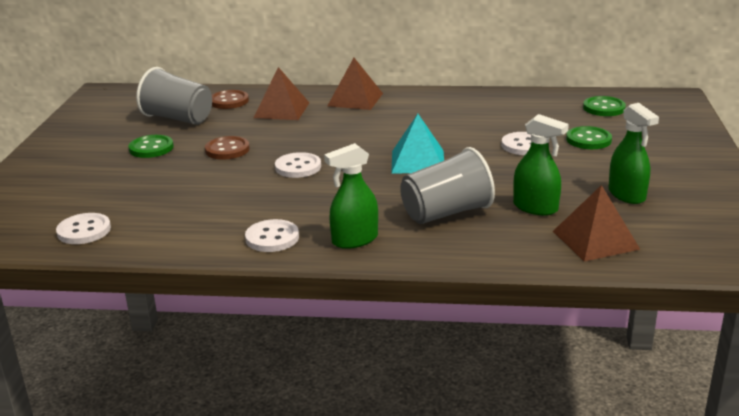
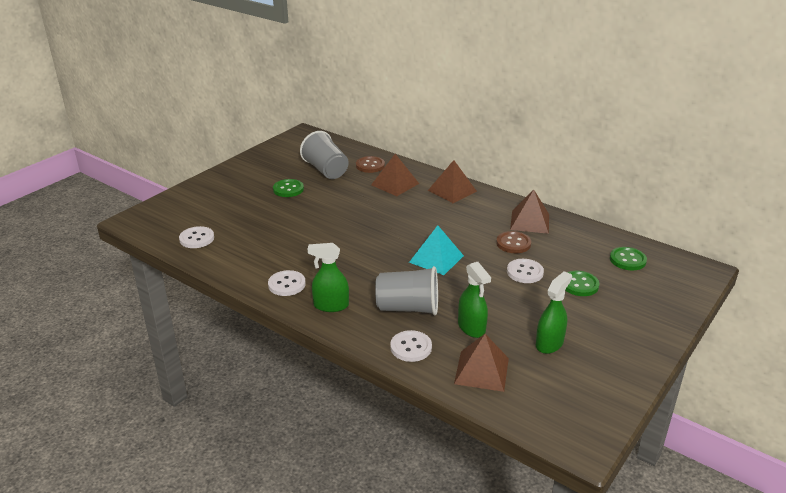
camera: 30 degrees right, 5 degrees up
brown button [205,136,250,159] -> brown button moved to [496,231,531,253]
white button [275,152,321,178] -> white button moved to [390,330,432,362]
green spray bottle [608,103,659,204] -> green spray bottle turned 150 degrees counterclockwise [536,271,572,354]
none -> brown pyramid [510,190,549,234]

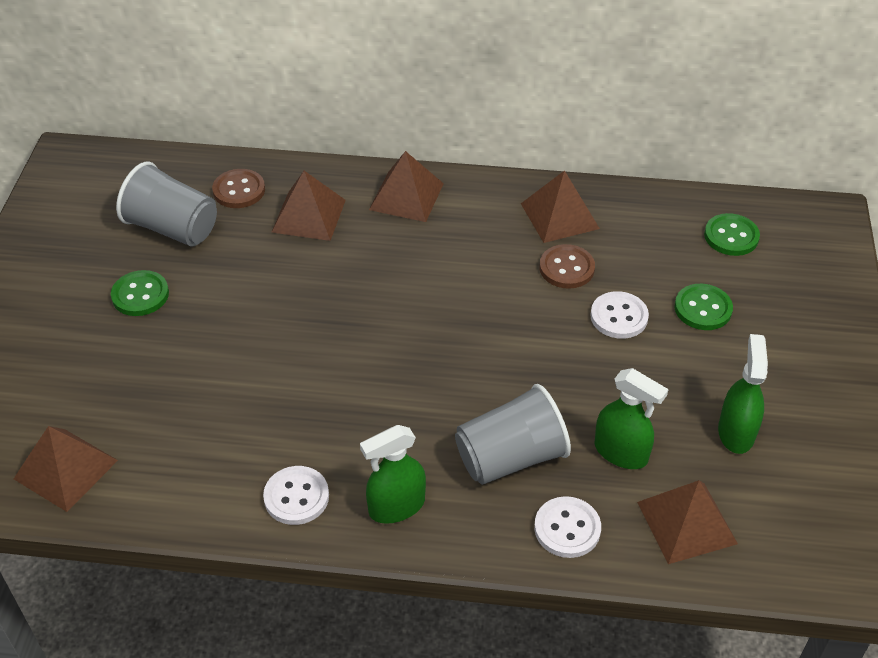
camera: 30 degrees left, 15 degrees up
white button [179,226,214,248] -> brown pyramid [14,426,118,512]
turquoise pyramid [409,225,464,275] -> none

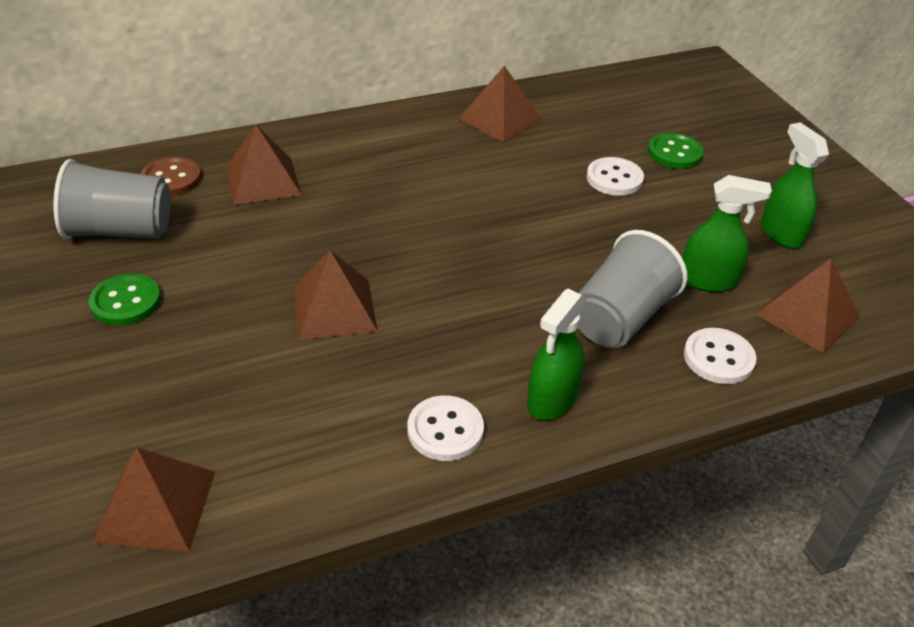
camera: 30 degrees left, 5 degrees down
brown pyramid [369,151,444,222] -> brown pyramid moved to [294,250,378,340]
brown button [539,244,595,289] -> none
green button [704,213,760,256] -> none

